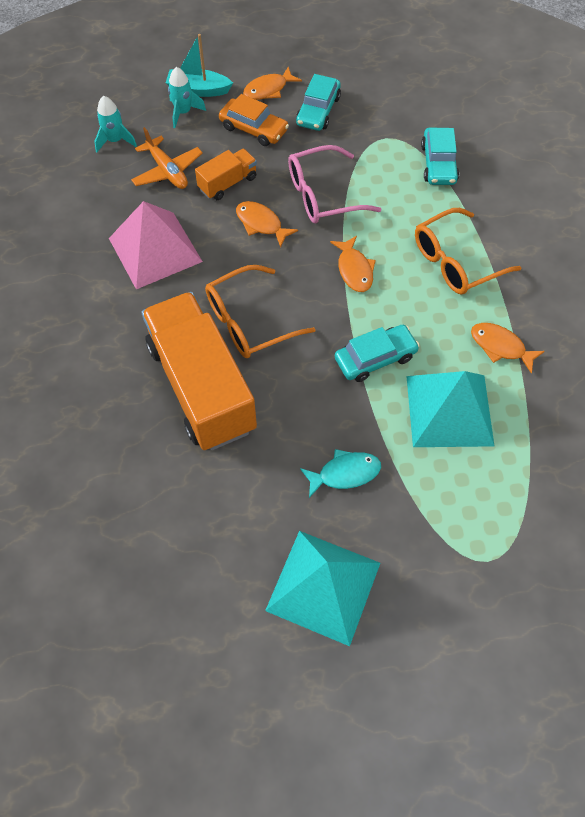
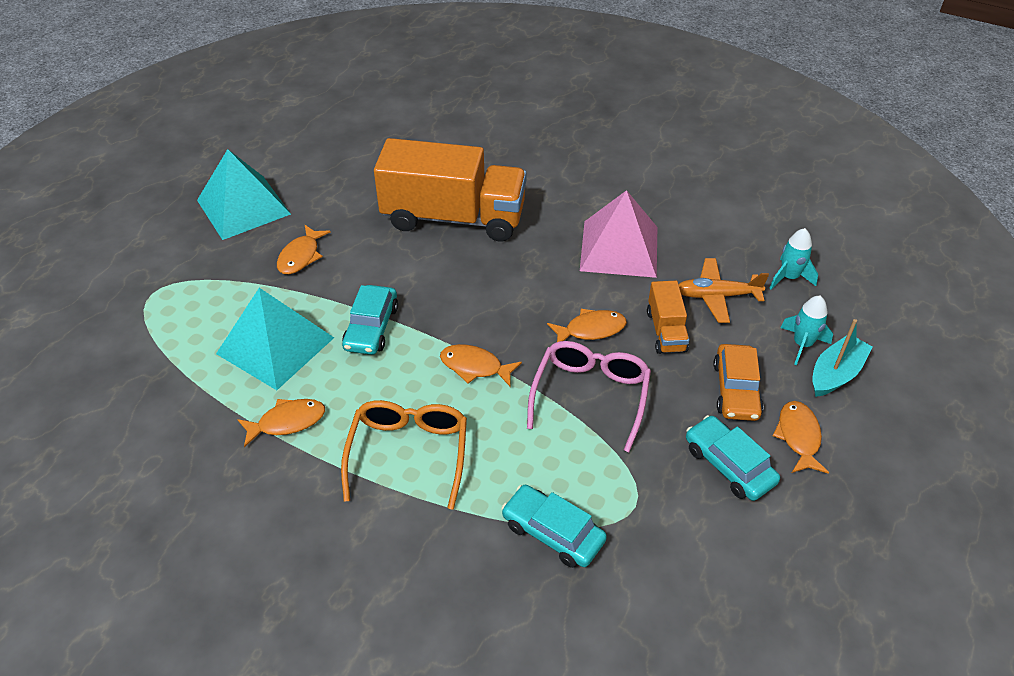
camera: 125 degrees right, 15 degrees down
orange glasses [205,265,316,358] -> none
orange car [219,94,289,146] -> orange car turned 60 degrees counterclockwise [713,344,764,421]
turquoise fish [300,449,381,498] -> orange fish [277,225,331,274]

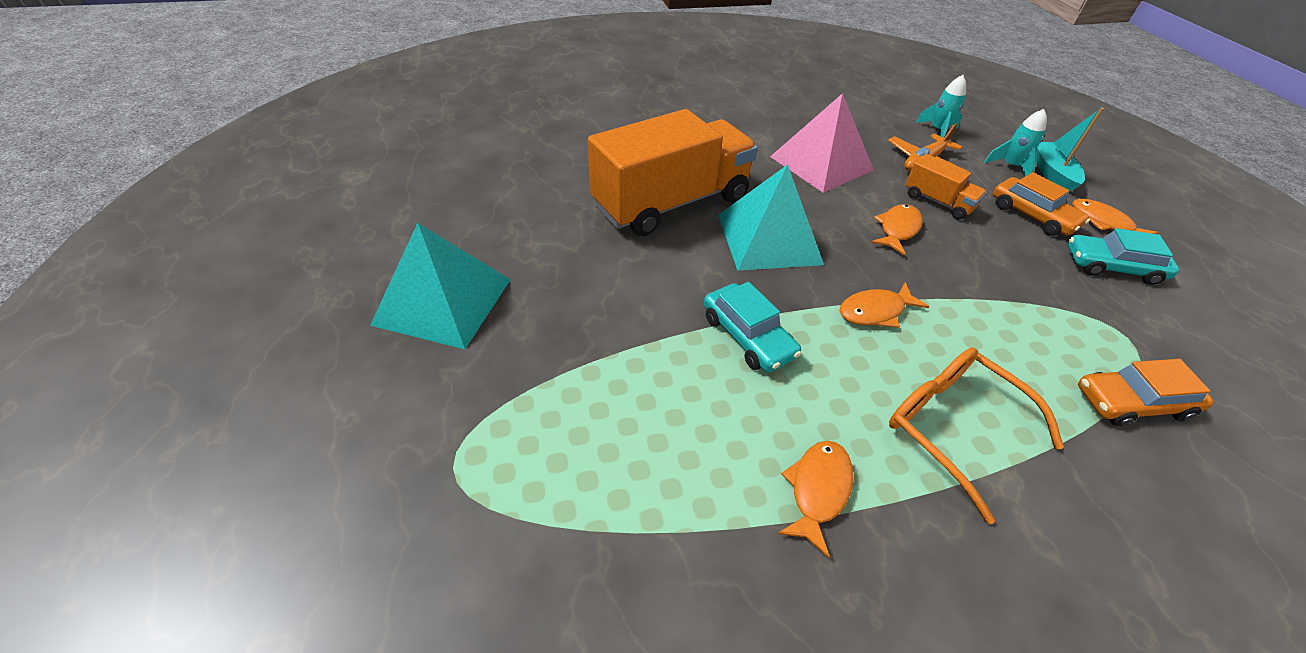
camera: 45 degrees left, 0 degrees up
turquoise pyramid [216,288,334,390] -> turquoise pyramid moved to [718,164,824,271]
orange fish [277,225,331,274] -> none
turquoise car [502,485,607,568] -> orange car [1078,359,1214,426]
pink glasses [527,341,651,452] -> none

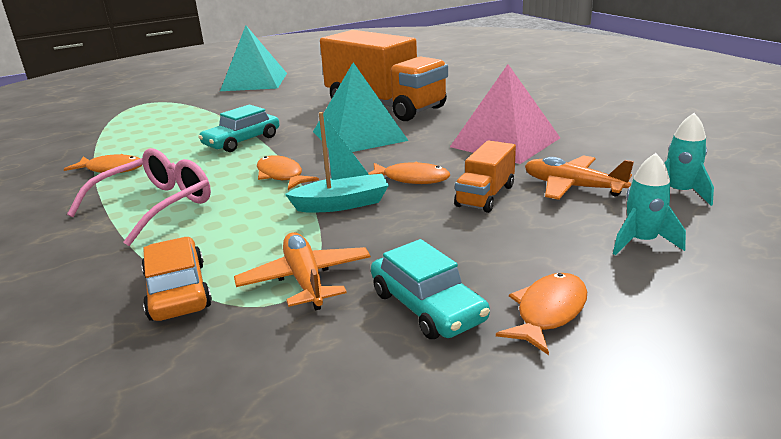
camera: 80 degrees right, 20 degrees down
orange glasses [889,347,1064,524] -> pink glasses [67,148,211,246]
orange car [993,172,1090,236] -> none
turquoise boat [1035,107,1104,193] -> turquoise boat moved to [285,112,389,213]
turquoise car [1068,228,1179,285] -> turquoise car turned 150 degrees clockwise [371,239,490,339]
none -> orange plane [234,232,371,311]

